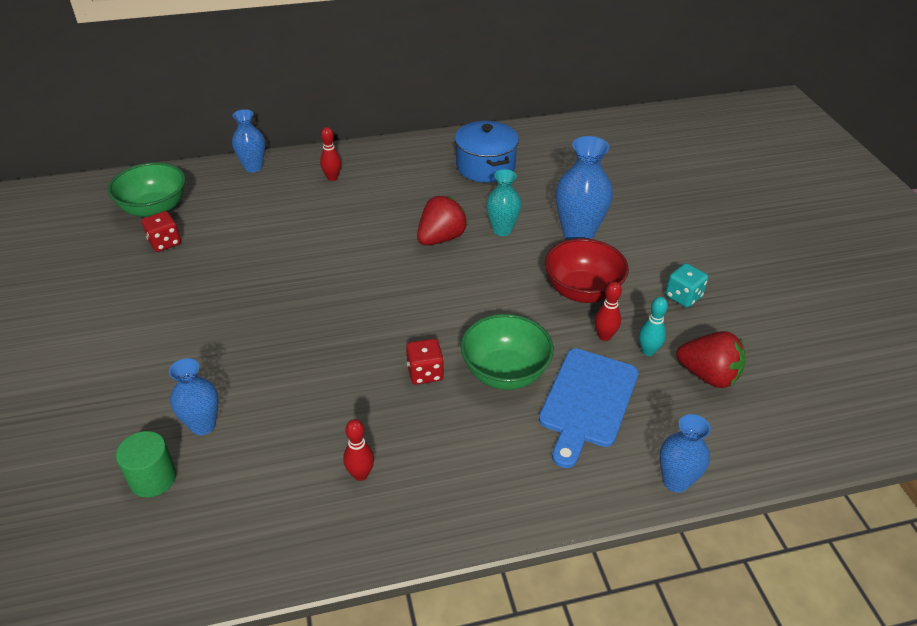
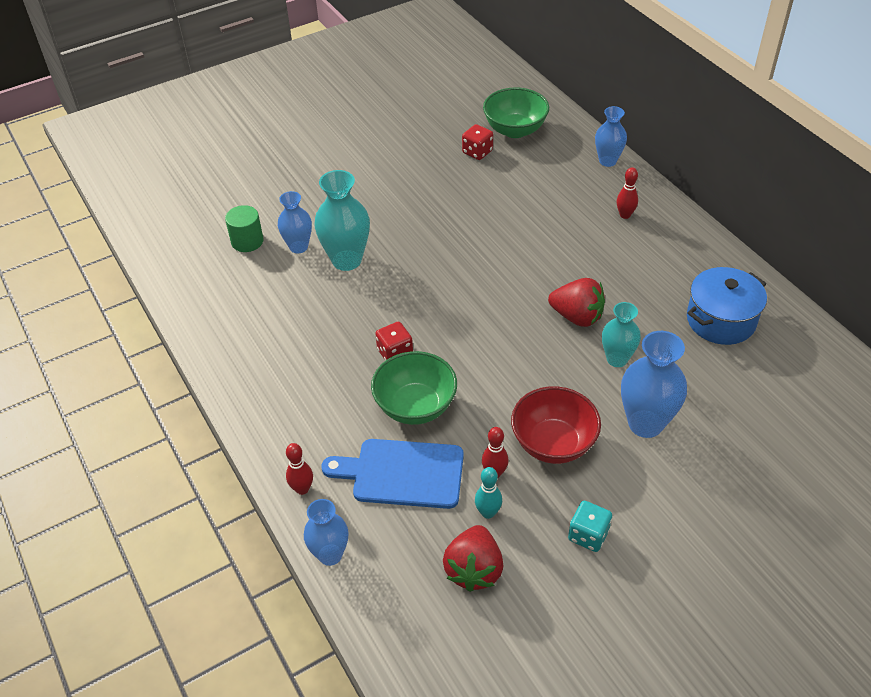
camera: 75 degrees right, 5 degrees up
red bowling pin [343,419,374,481] -> red bowling pin moved to [286,443,313,495]
none -> turquoise vase [314,170,370,271]

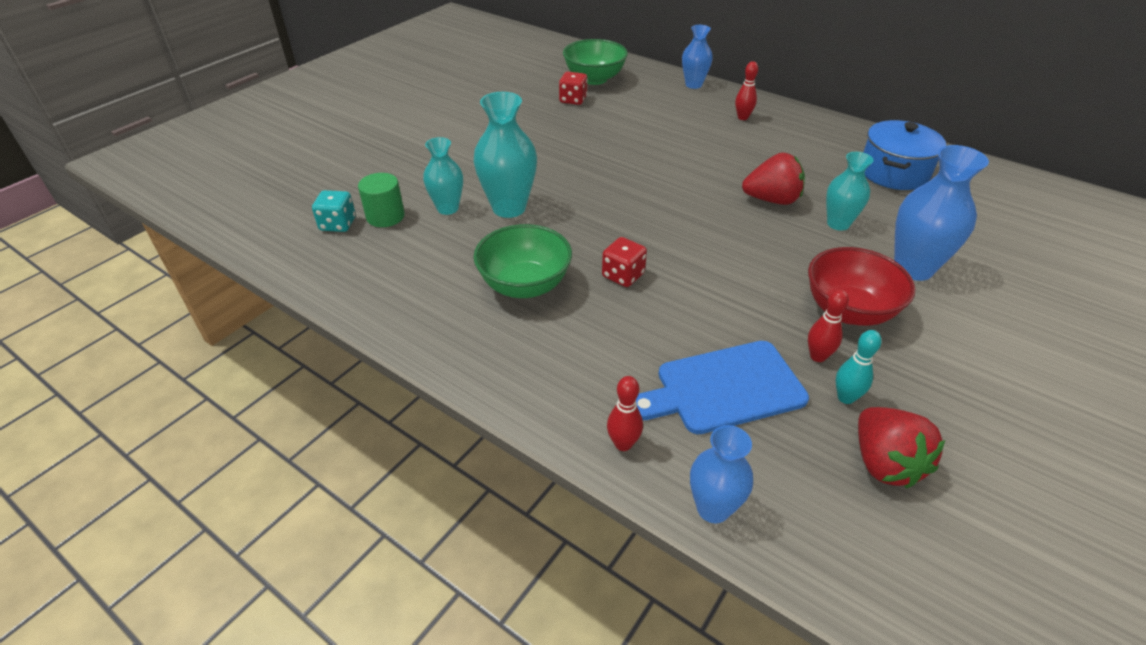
camera: 25 degrees left, 5 degrees down
blue vase [278,191,312,254] -> turquoise vase [423,137,463,215]
green bowl [371,351,457,425] -> green bowl moved to [473,224,572,298]
turquoise dice [568,501,612,552] -> turquoise dice moved to [312,190,356,232]

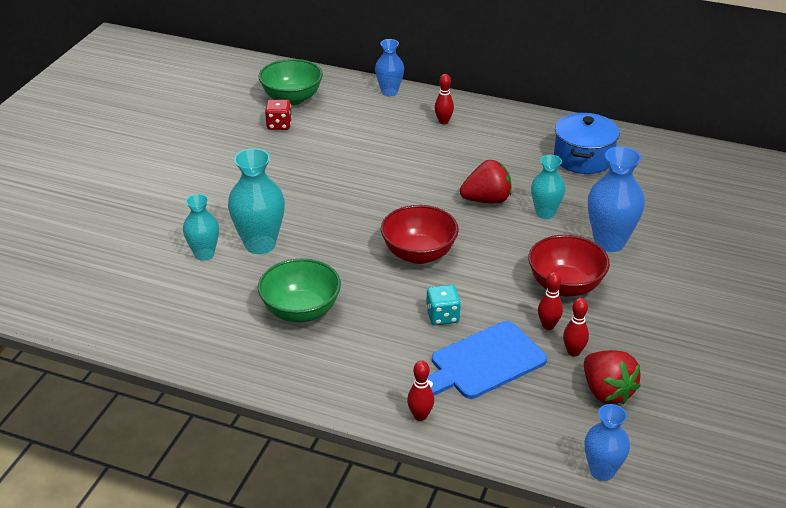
camera: 15 degrees left, 5 degrees down
turquoise dice [312,190,356,232] -> turquoise dice moved to [426,285,461,325]
green cylinder [358,173,405,227] -> none
red dice [602,237,647,287] -> none
blue vase [690,425,753,524] -> blue vase moved to [585,404,630,481]
turquoise bowling pin [836,330,882,404] -> red bowling pin [563,298,589,357]
none -> red bowl [381,205,459,264]

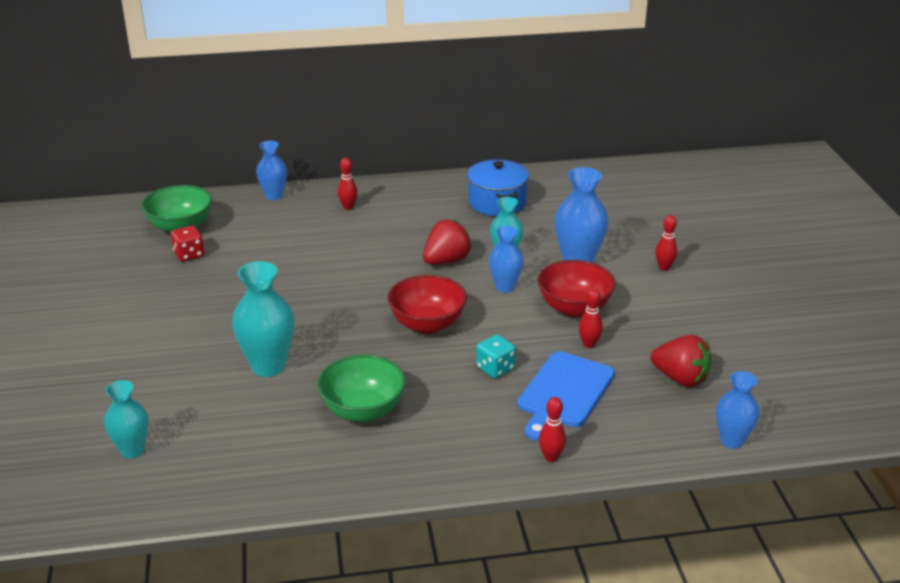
camera: 30 degrees left, 5 degrees down
turquoise vase [183,194,219,261] -> turquoise vase moved to [104,380,149,458]
red bowling pin [563,298,589,357] -> red bowling pin moved to [655,215,677,271]
none -> blue vase [489,226,524,293]

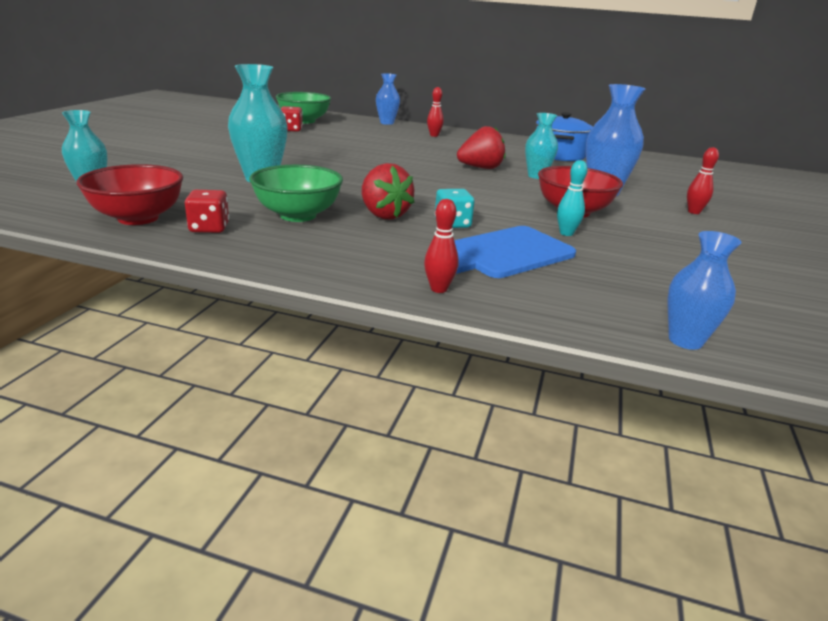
camera: 25 degrees right, 5 degrees down
red bowl [387,275,467,334] -> red bowl moved to [77,164,183,225]
blue vase [489,226,524,293] -> none
red bowling pin [579,288,603,348] -> turquoise bowling pin [557,160,588,236]
red strawberry [651,335,711,387] -> red strawberry moved to [361,163,415,219]
none -> red dice [185,190,229,233]

